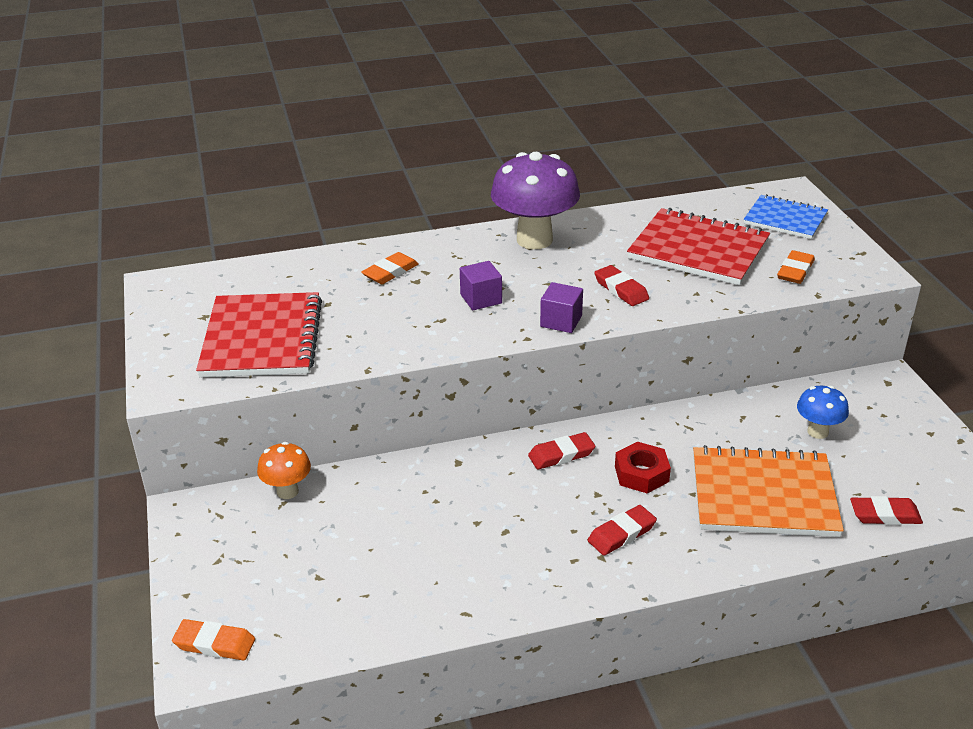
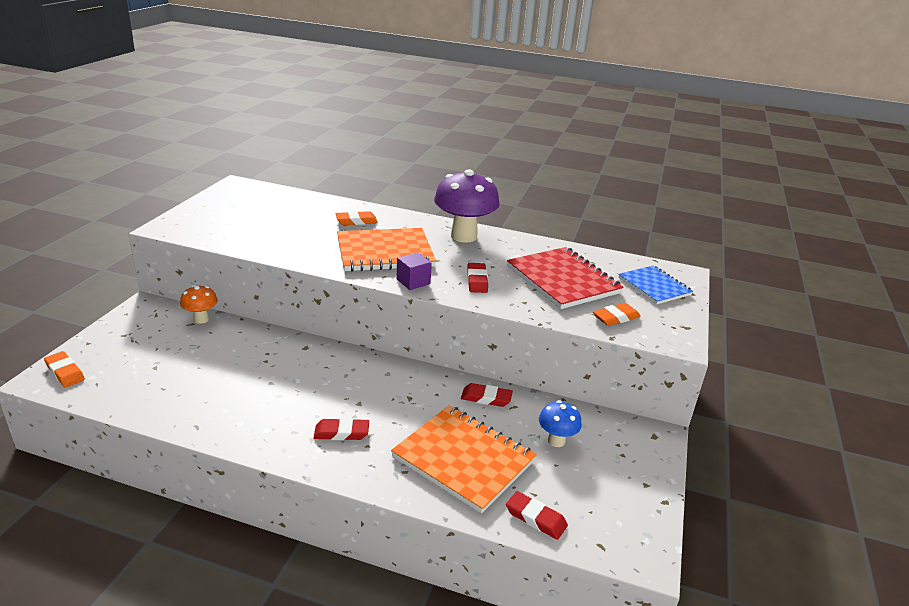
camera: 30 degrees right, 5 degrees down
red notebook [196,292,322,377] -> none
purple cube [460,261,502,310] -> orange notebook [337,228,436,272]
red eraser [528,432,595,470] -> red eraser moved to [461,383,513,407]
red nut [615,442,671,494] -> none

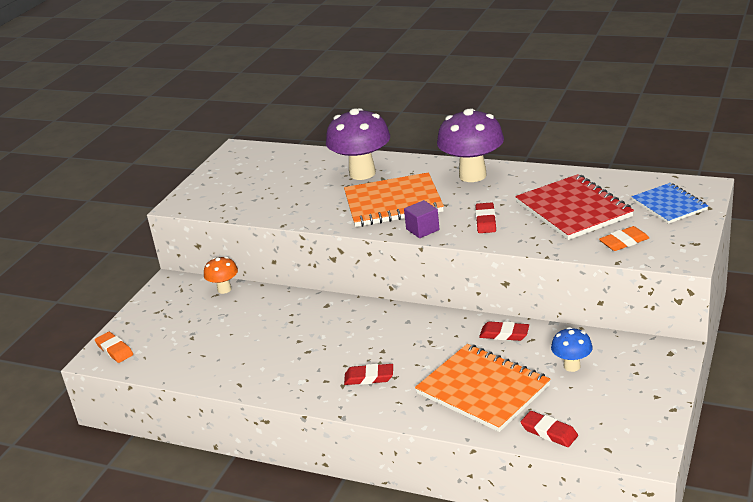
camera: 10 degrees right, 0 degrees up
orange eraser [335,211,378,225] -> purple mushroom [326,108,390,180]

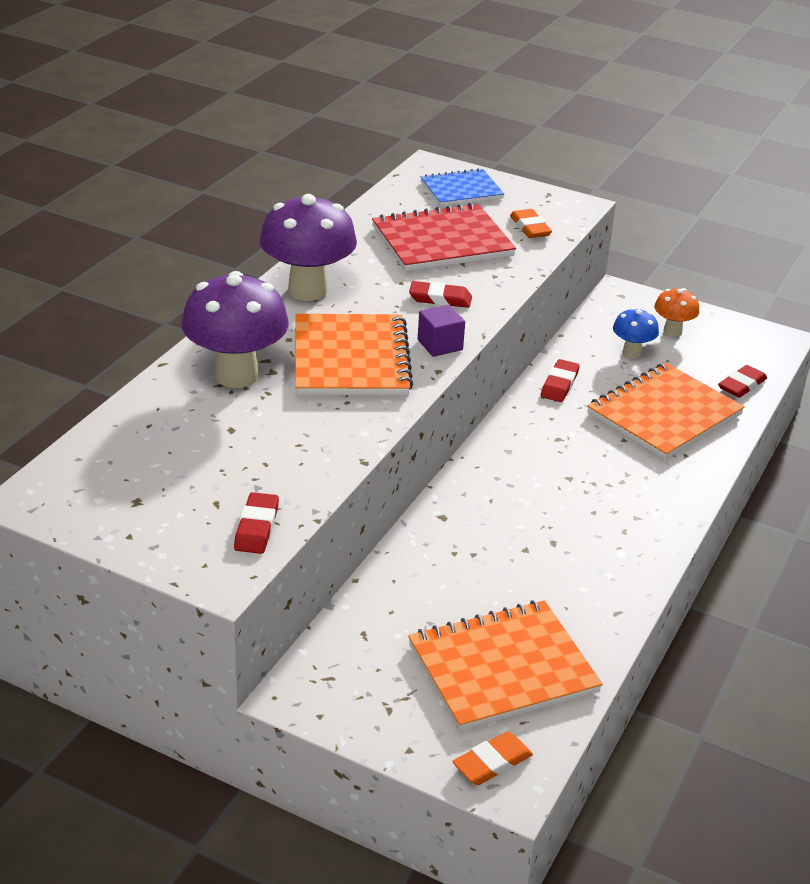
camera: 90 degrees left, 5 degrees up
orange mushroom [204,257,238,294] -> orange mushroom moved to [654,288,699,337]
red eraser [344,364,393,385] -> red eraser moved to [234,492,279,554]
none -> orange notebook [408,600,603,731]

